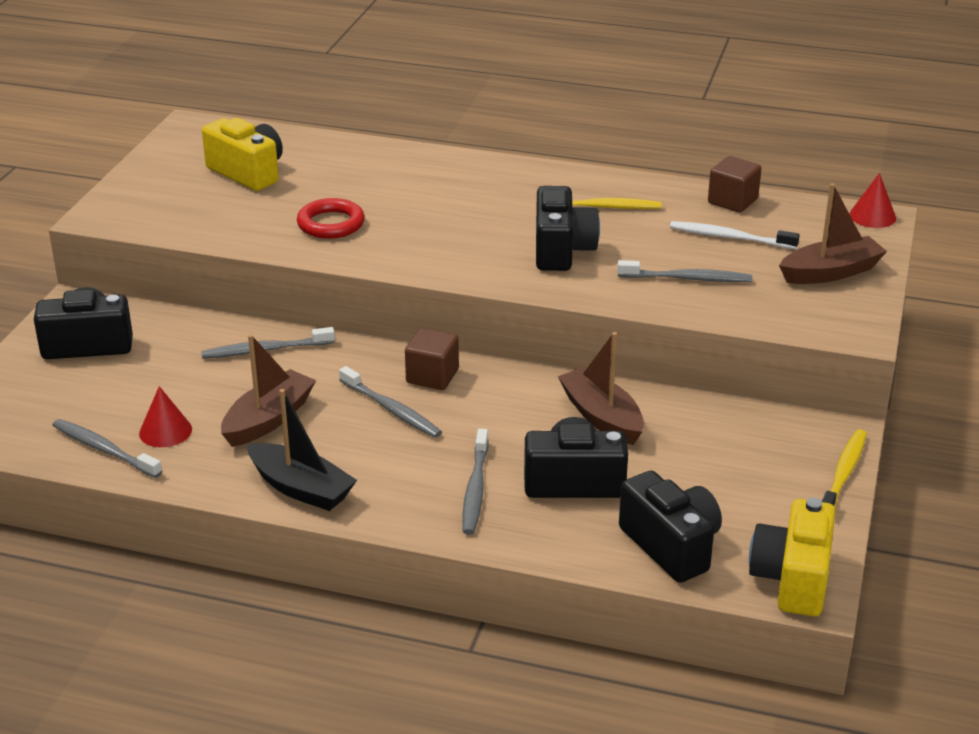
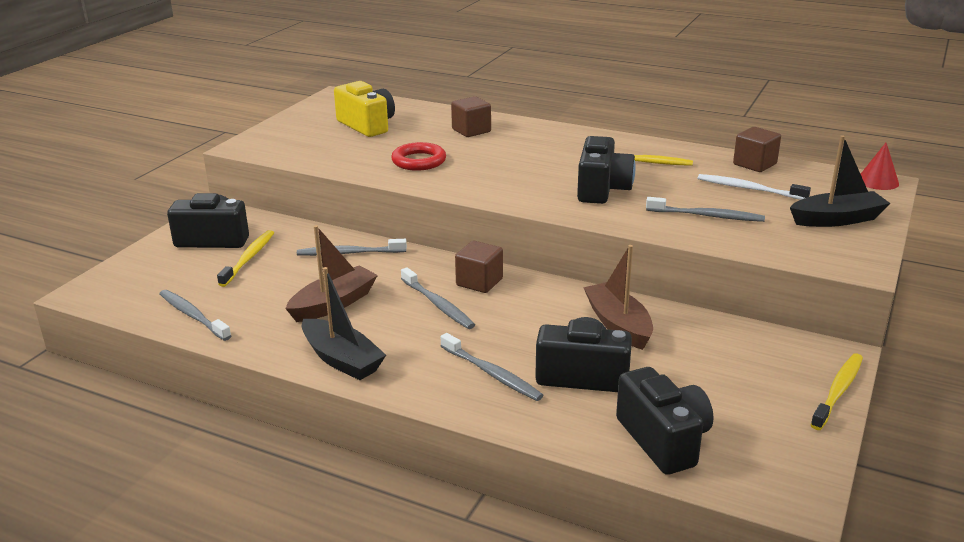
camera: 10 degrees right, 5 degrees down
red cone [139,386,192,447] -> none
grey toothbrush [462,429,488,535] -> grey toothbrush turned 60 degrees counterclockwise [441,333,543,401]
yellow camera [749,498,835,617] -> none
brown boat [779,183,887,284] -> black boat [790,136,890,227]
none -> yellow toothbrush [217,230,274,287]
none -> brown cube [451,96,491,137]

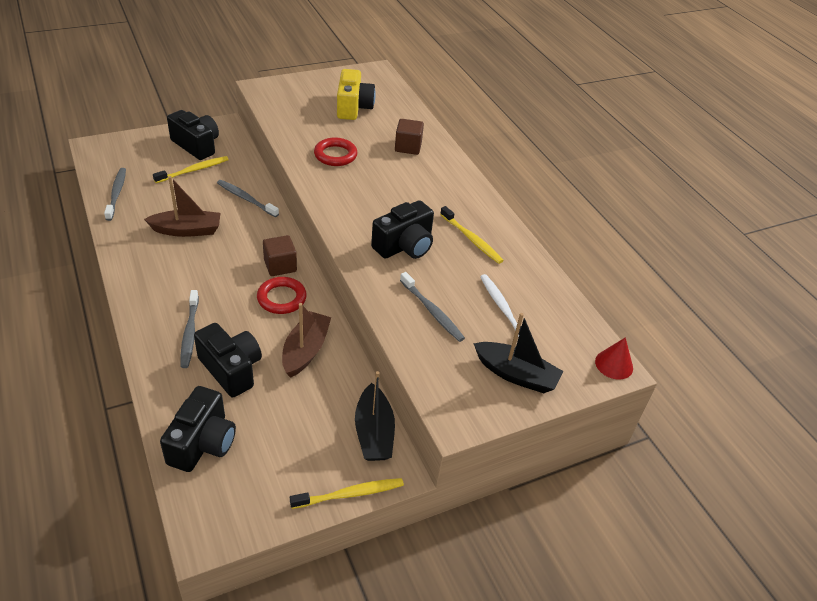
camera: 35 degrees right, 15 degrees up
black boat [302,267,386,380] -> black boat moved to [355,371,395,461]
grey toothbrush [401,267,475,329] -> none
brown cube [733,127,781,172] -> none
none -> red ring [257,277,307,314]

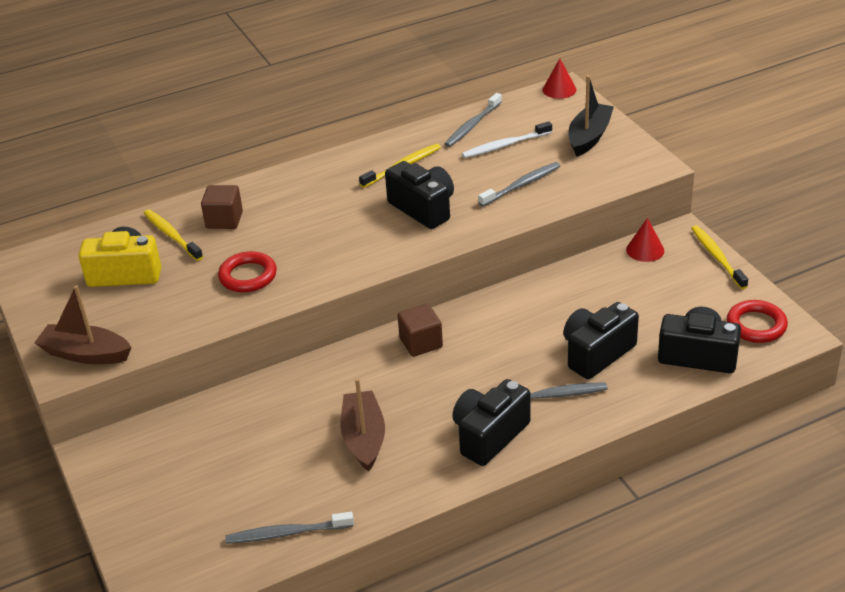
camera: 85 degrees left, 5 degrees down
yellow toothbrush [153,156,229,183] -> yellow toothbrush moved to [144,209,203,261]
black camera [167,110,219,160] -> black camera moved to [452,379,531,466]
grey toothbrush [217,180,279,217] -> grey toothbrush moved to [445,93,502,147]
red ring [257,277,307,314] -> red ring moved to [727,300,788,343]
brown boat [282,303,331,378] -> brown boat moved to [34,285,132,364]
black boat [355,371,395,461] -> red cone [626,218,664,262]

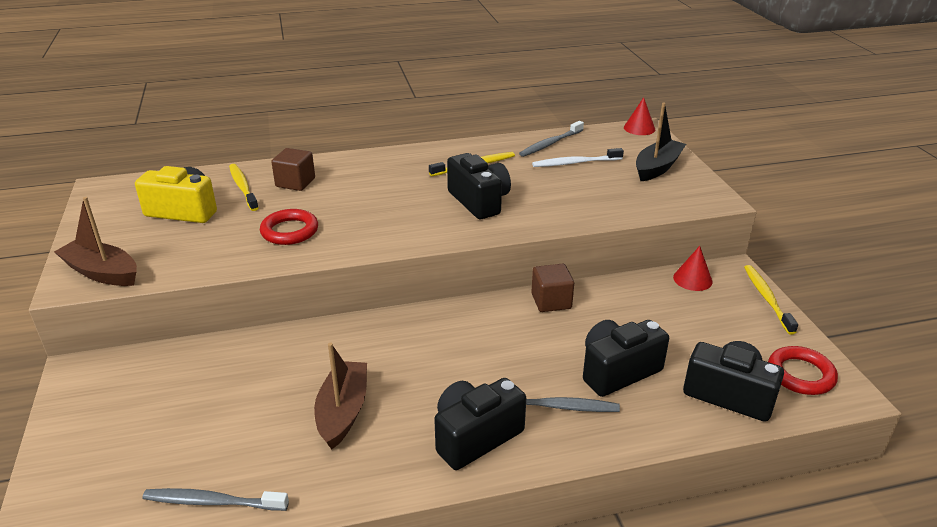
camera: 10 degrees right, 5 degrees down
brown cube [397,304,443,357] -> brown cube moved to [531,264,574,312]
grey toothbrush [478,162,560,207] -> none

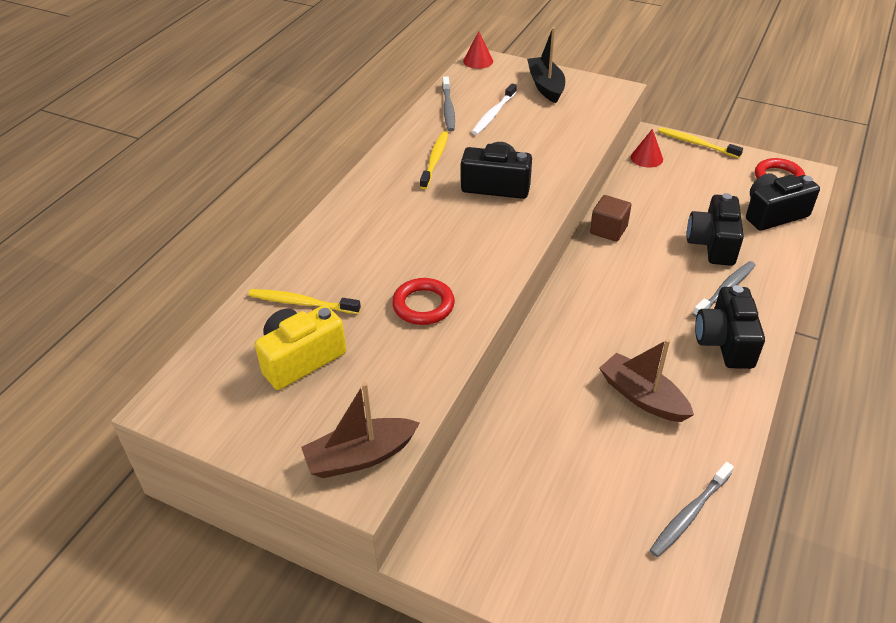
camera: 50 degrees left, 10 degrees up
brown cube [271,148,315,191] -> none

